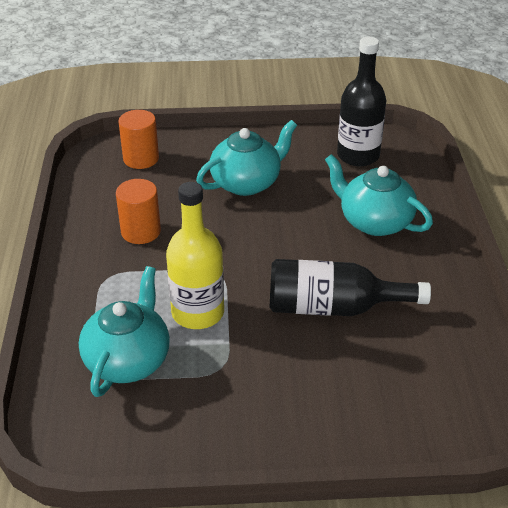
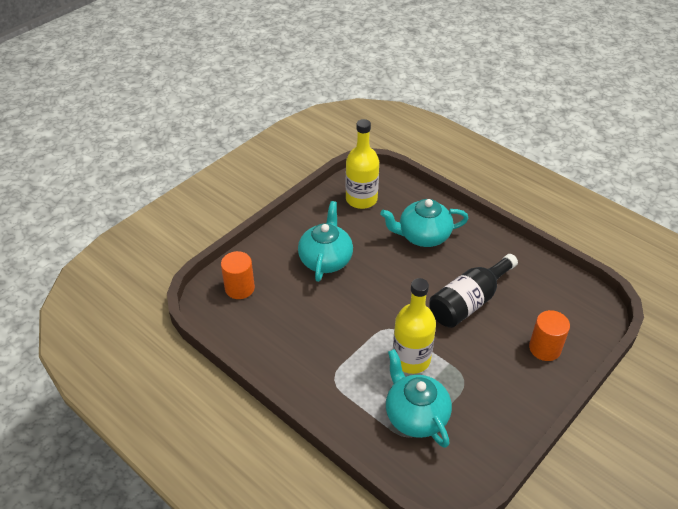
camera: 45 degrees left, 5 degrees up
orange cylinder [116,179,161,244] -> orange cylinder moved to [529,310,570,361]
black bottle [337,37,386,166] -> yellow bottle [346,119,379,209]

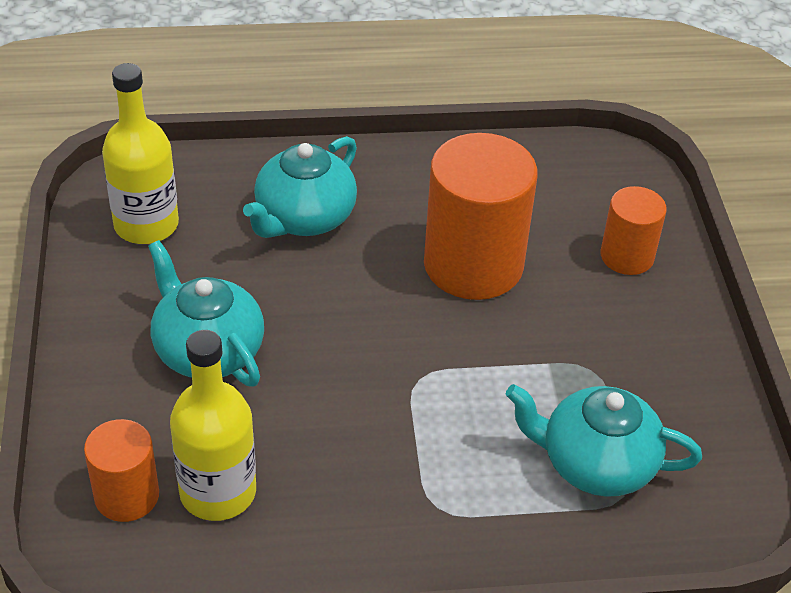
camera: 50 degrees left, 0 degrees up
yellow bottle [393,278,436,374] -> yellow bottle moved to [170,330,256,521]
black bottle [429,254,518,328] -> orange cylinder [424,133,538,300]

